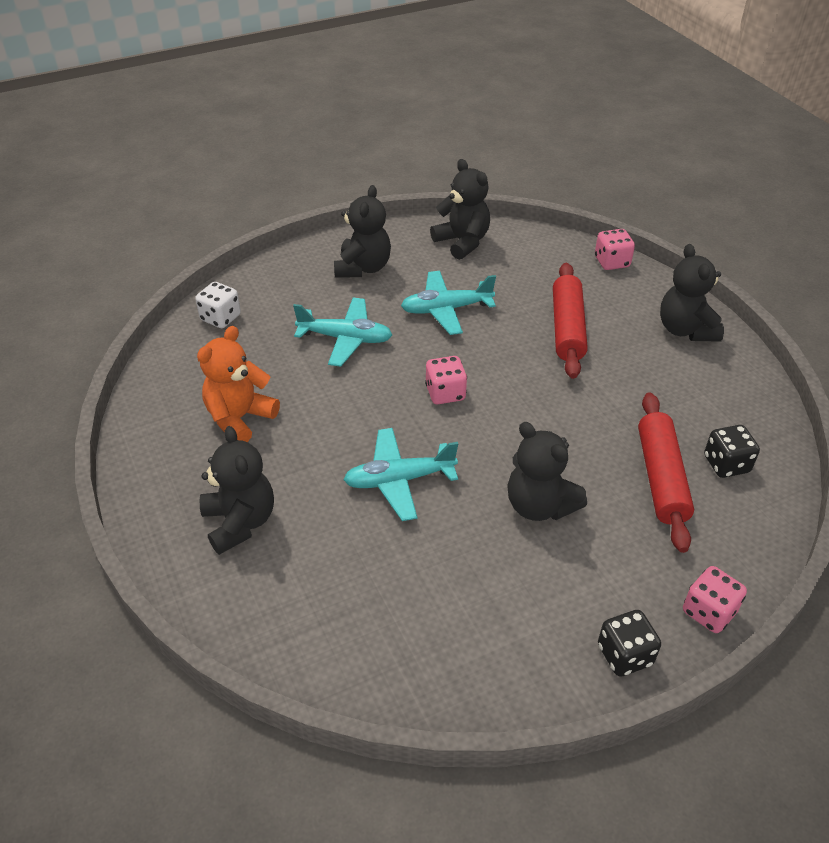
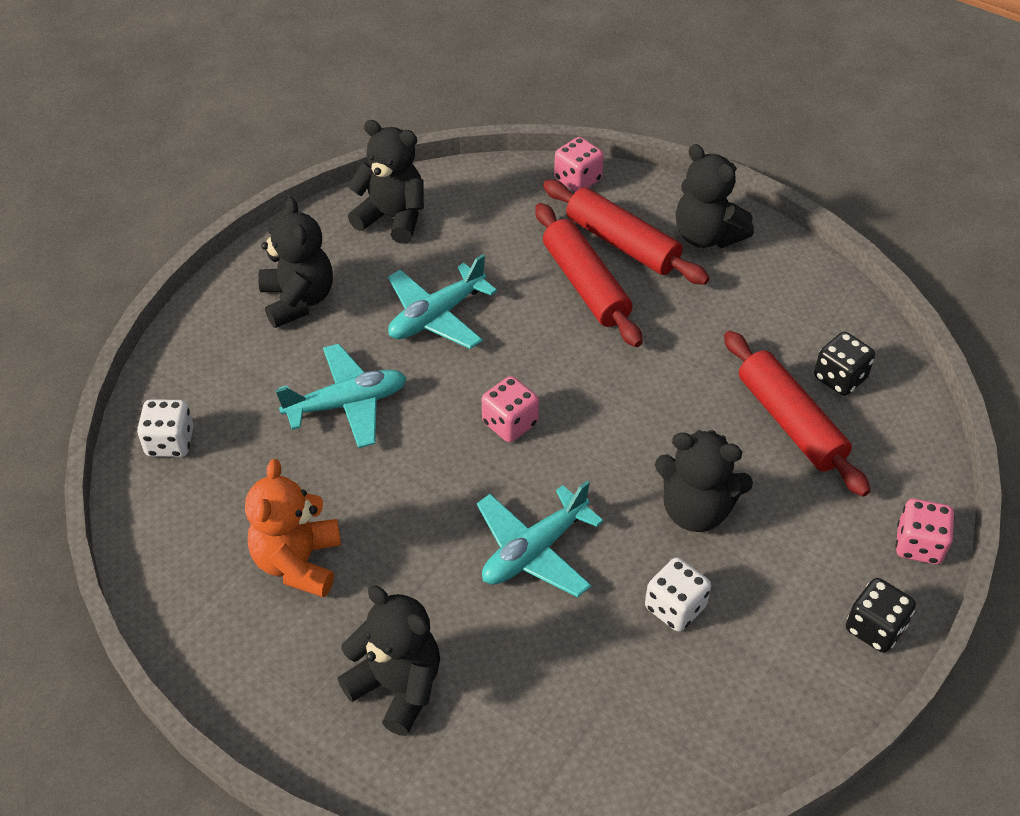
camera: 30 degrees left, 5 degrees up
none -> red rolling pin [543,180,709,285]
none -> white dice [645,557,711,632]

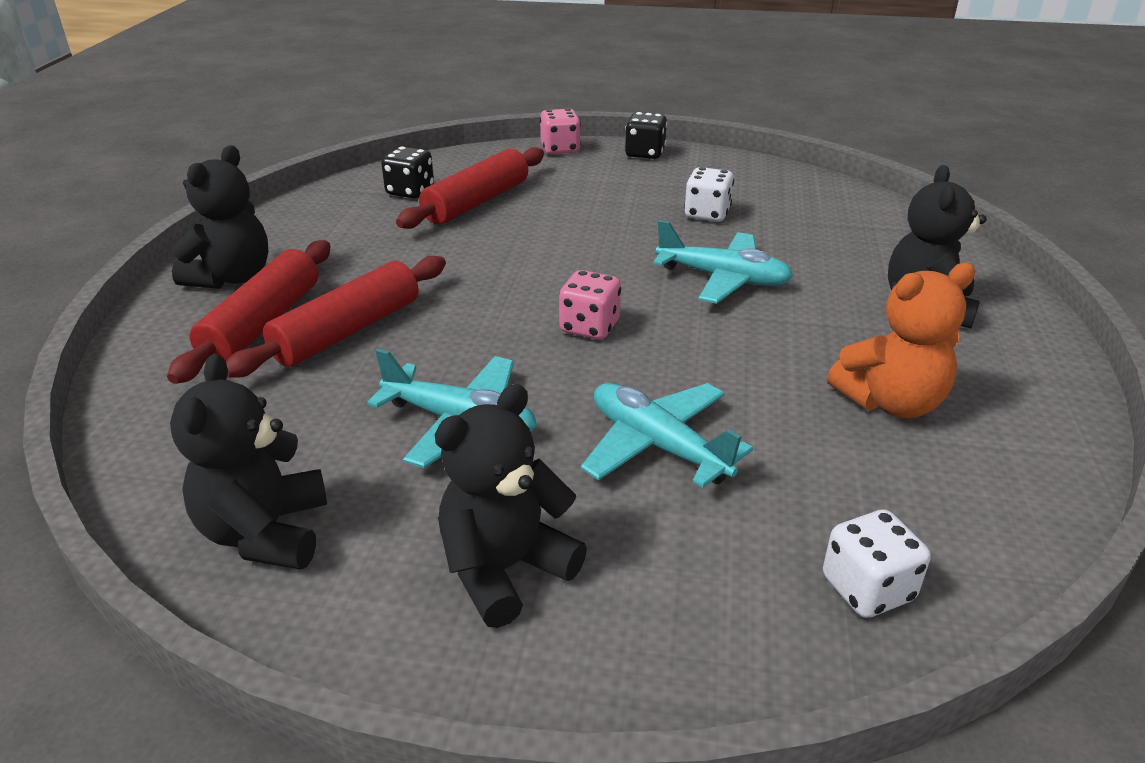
camera: 115 degrees left, 15 degrees down
pink dice [554,137,604,192] -> none
black teddy bear [655,430,753,532] -> none

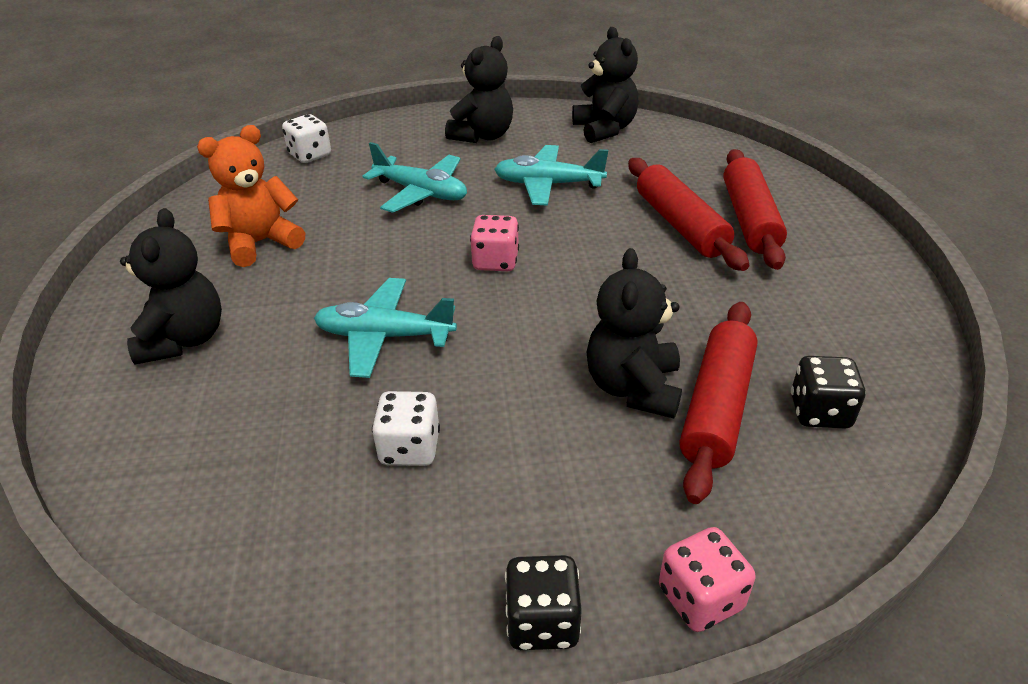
camera: 165 degrees right, 5 degrees up
black teddy bear [172,145,269,289] -> black teddy bear moved to [587,248,682,418]
red rolling pin [226,256,446,378] -> red rolling pin turned 45 degrees counterclockwise [628,158,749,271]

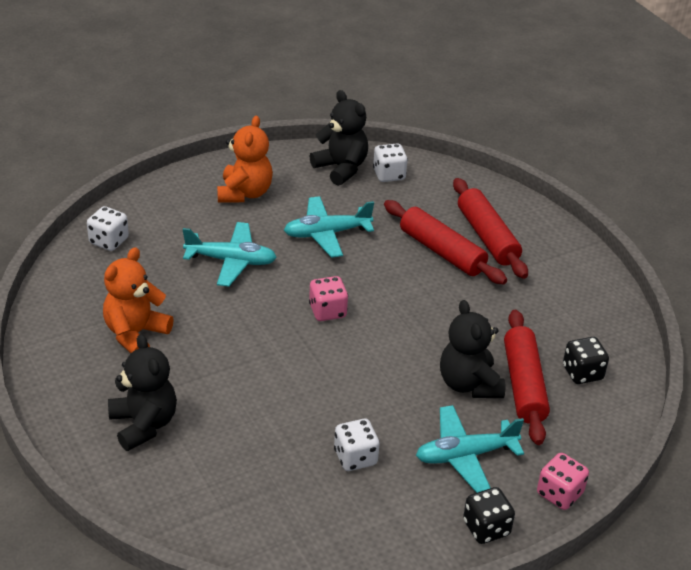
camera: 25 degrees left, 0 degrees up
turquoise plane [314,278,457,378] -> turquoise plane moved to [416,405,524,493]
black teddy bear [445,36,513,143] -> orange teddy bear [217,116,273,203]
none -> white dice [373,144,408,182]

